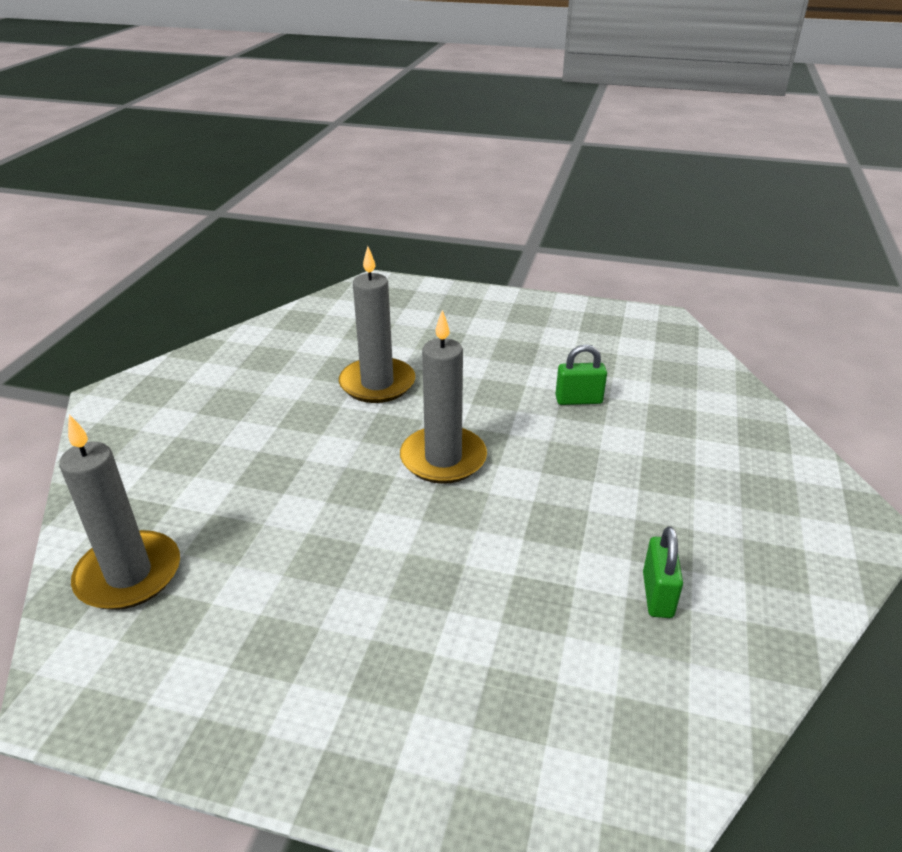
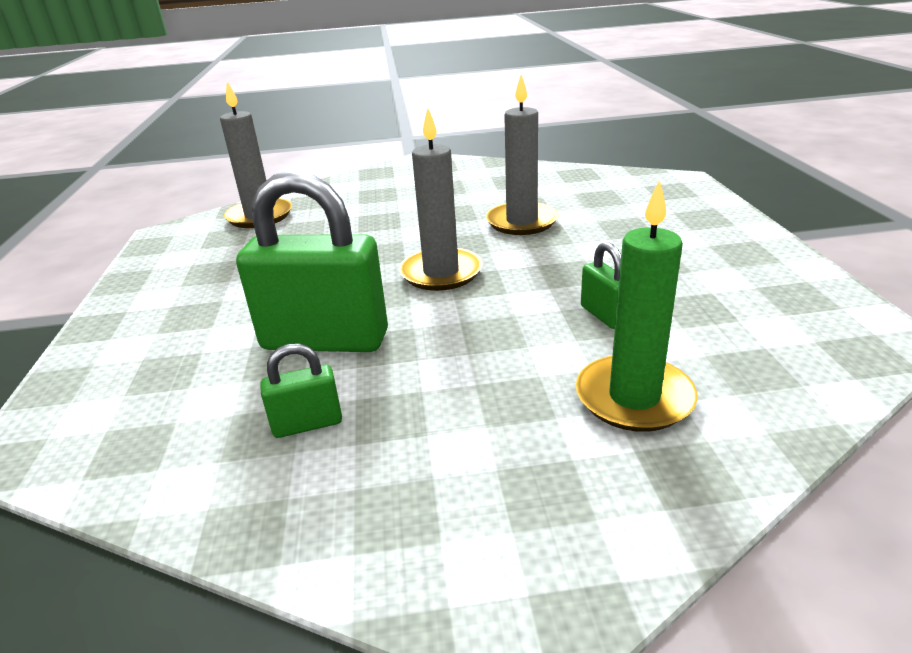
camera: 70 degrees right, 5 degrees down
none -> green padlock [236,170,388,352]
none -> green candle [576,179,697,432]

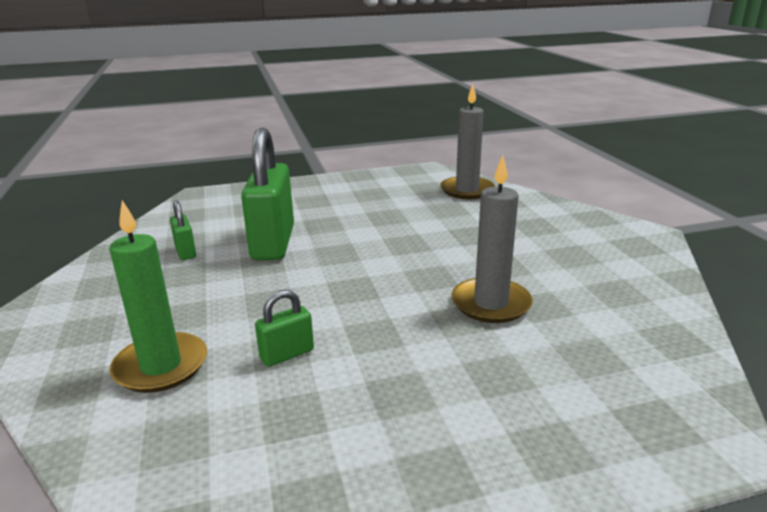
camera: 80 degrees right, 5 degrees down
grey candle [399,108,482,291] -> none

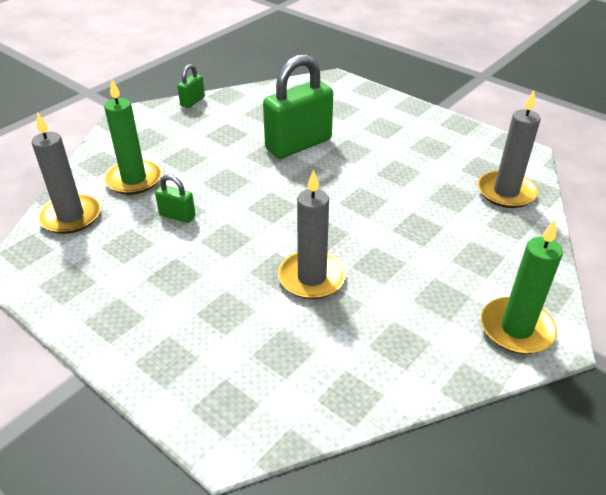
camera: 55 degrees right, 15 degrees up
green padlock [170,200,196,260] -> green padlock moved to [177,64,205,108]
none -> grey candle [32,112,101,234]
none -> green candle [481,220,563,354]

